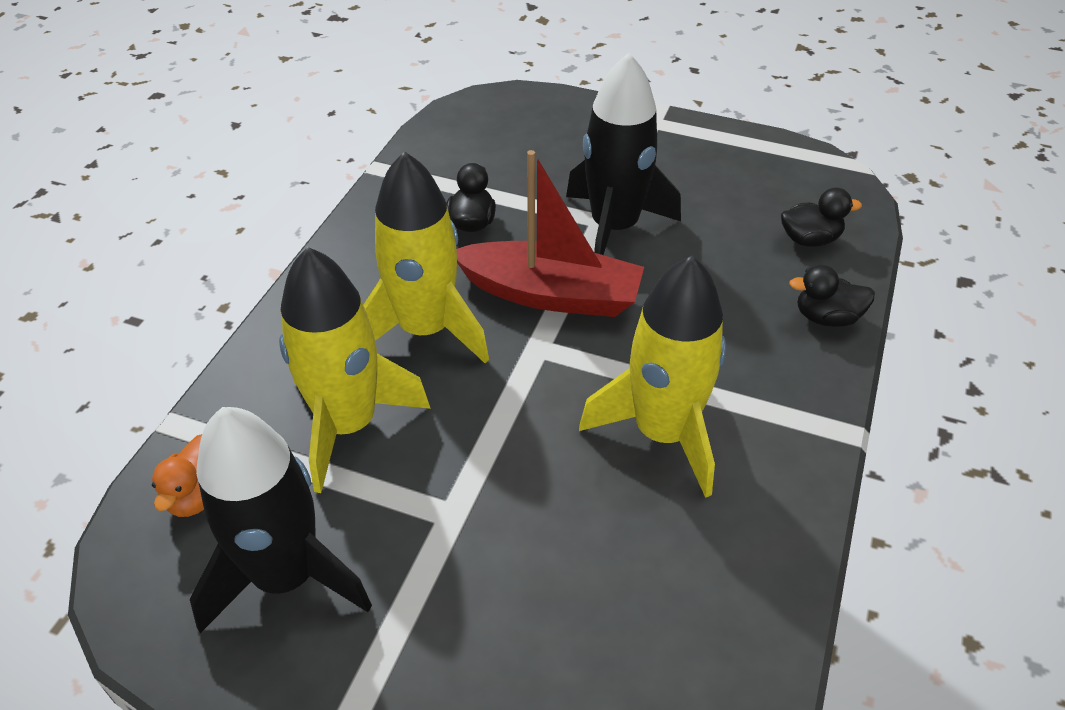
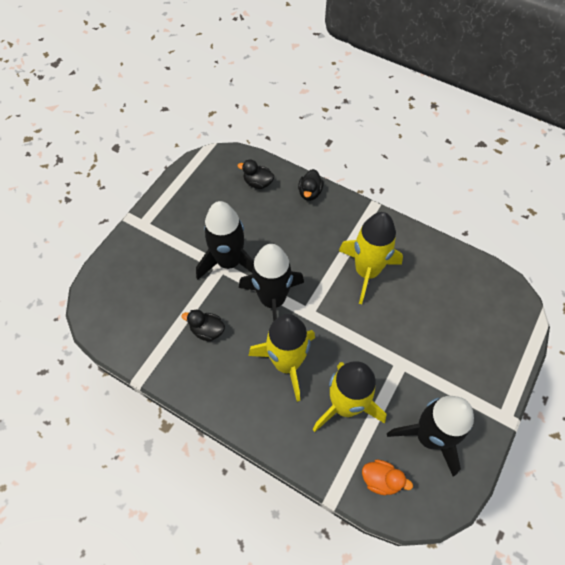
camera: 80 degrees left, 15 degrees up
red boat [456,150,644,317] -> black rocket [239,244,304,321]
black duck [781,187,862,247] -> black duck turned 75 degrees counterclockwise [237,159,274,189]

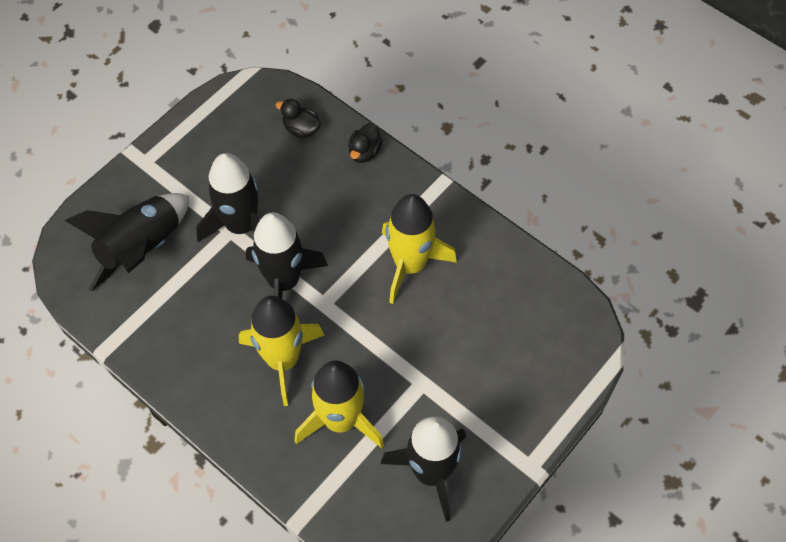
camera: 10 degrees right, 0 degrees up
black duck [182,310,225,341] -> none
orange duck [362,460,413,495] -> none
none -> black rocket [64,193,189,292]

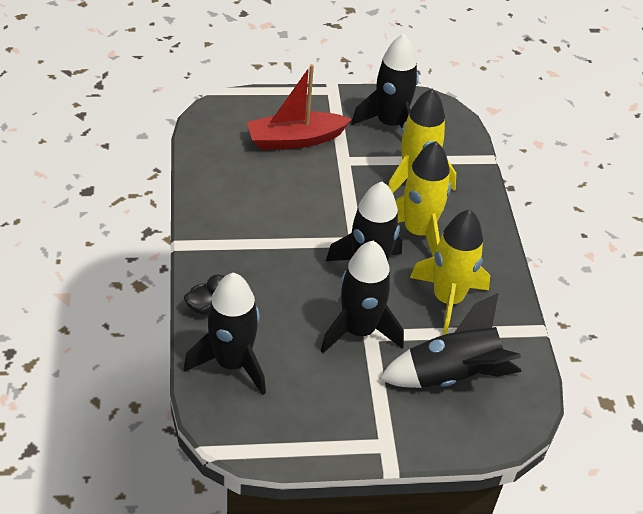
camera: 140 degrees left, 15 degrees down
black duck [276,99,321,138] -> black rocket [184,273,266,395]
yellow rocket [382,194,457,304] -> yellow rocket moved to [410,209,490,335]
none -> red boat [247,64,352,150]

